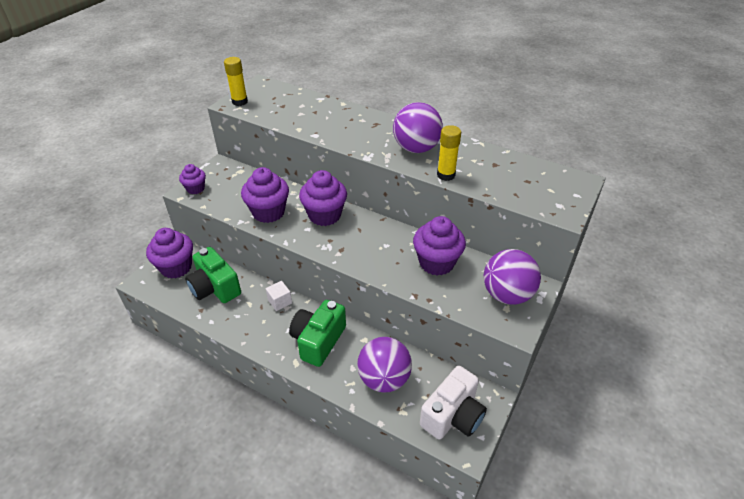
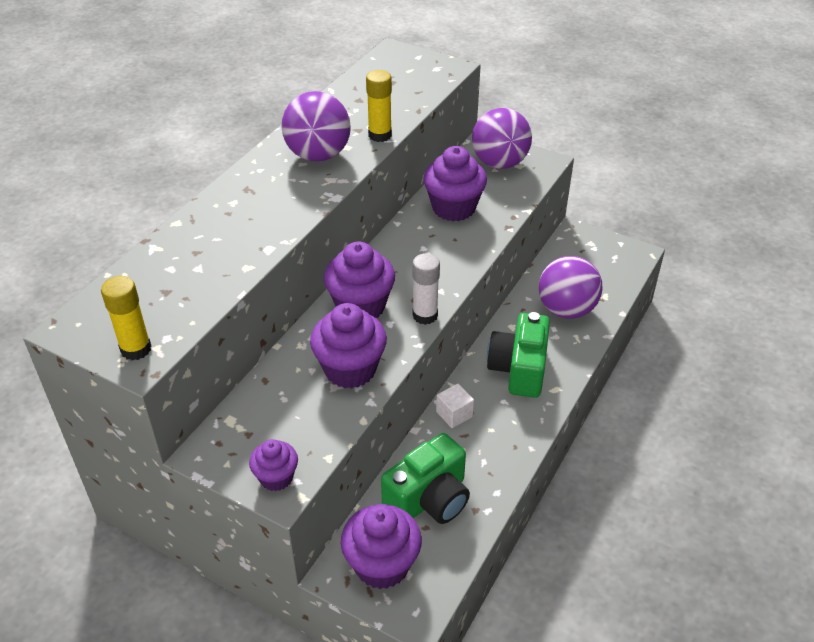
camera: 90 degrees left, 0 degrees up
green camera [289,300,346,367] -> green camera turned 75 degrees clockwise [487,312,550,398]
white camera [420,366,487,440] -> none
none -> white glue stick [412,253,440,325]

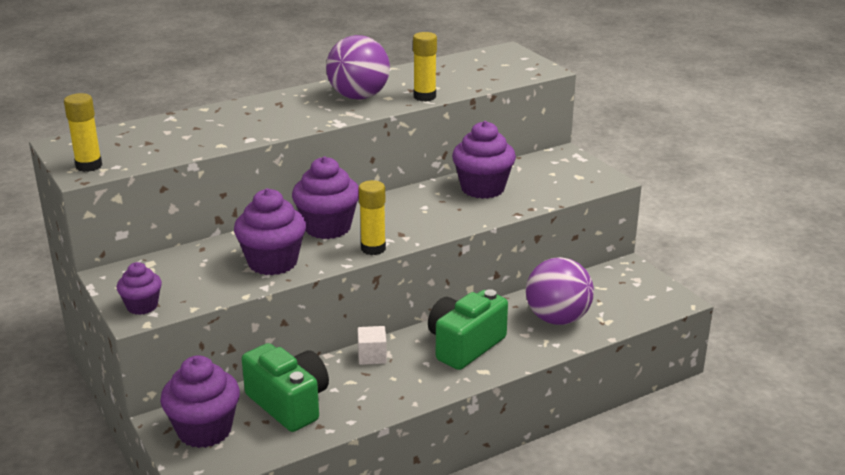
camera: 30 degrees right, 15 degrees down
green camera [381,433,470,524] -> green camera turned 120 degrees counterclockwise [242,343,329,432]
white glue stick [412,253,440,325] -> yellow glue stick [359,180,386,255]
purple ball [472,108,532,169] -> none

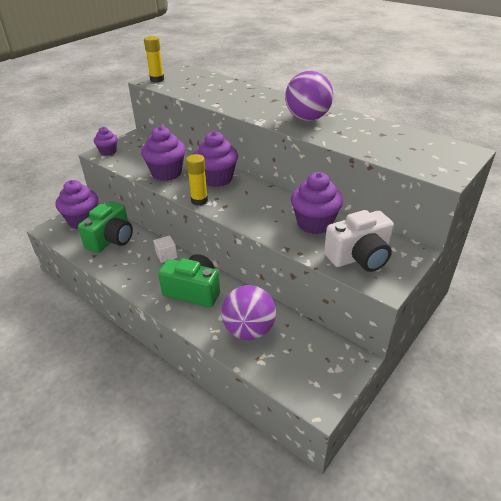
camera: 70 degrees right, 10 degrees up
yellow glue stick [413,32,437,101] -> none
none -> white camera [324,210,394,272]

